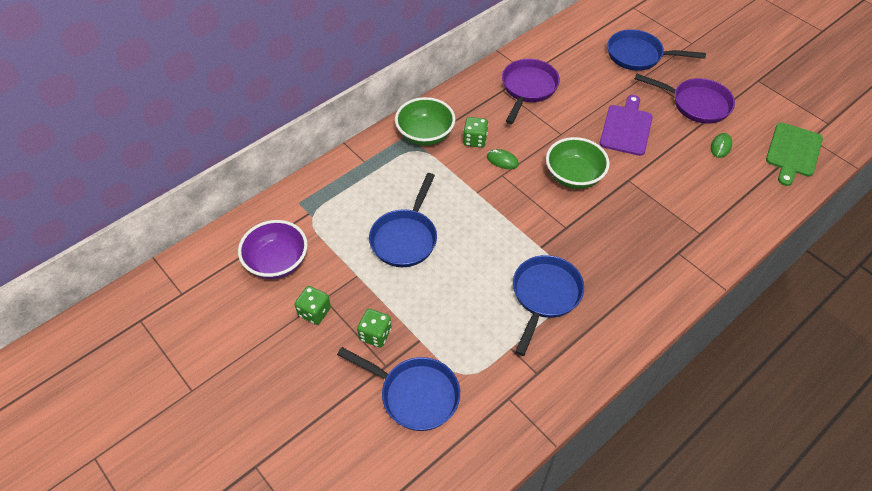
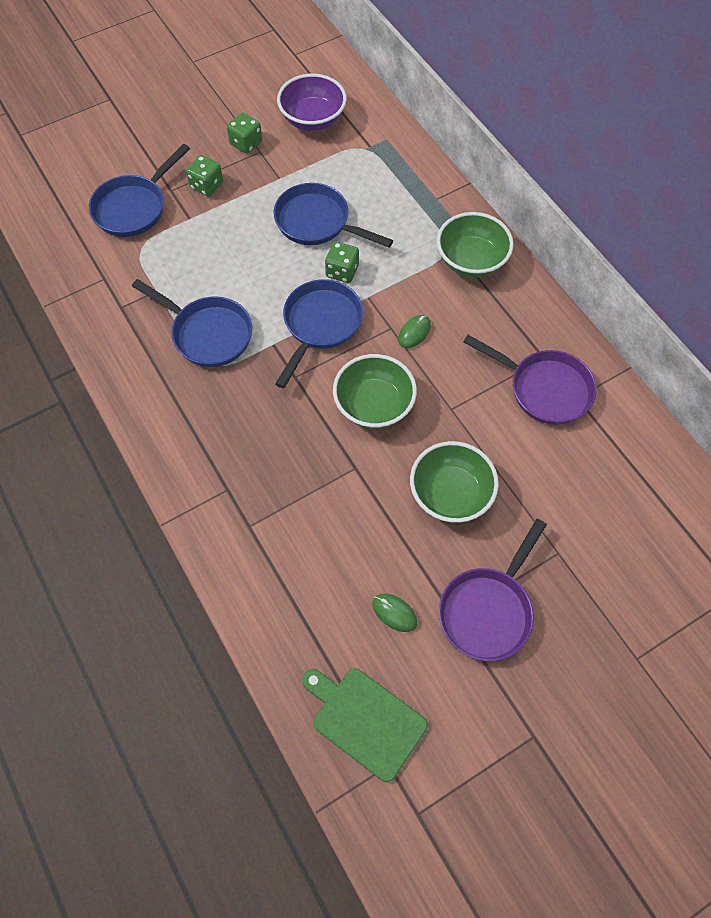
camera: 100 degrees right, 10 degrees up
green dice [463,117,488,148] -> green dice moved to [325,242,359,283]
purple cutting board [600,95,653,156] -> green bowl [410,441,499,523]
blue pan [607,29,706,71] -> blue pan moved to [275,279,363,388]

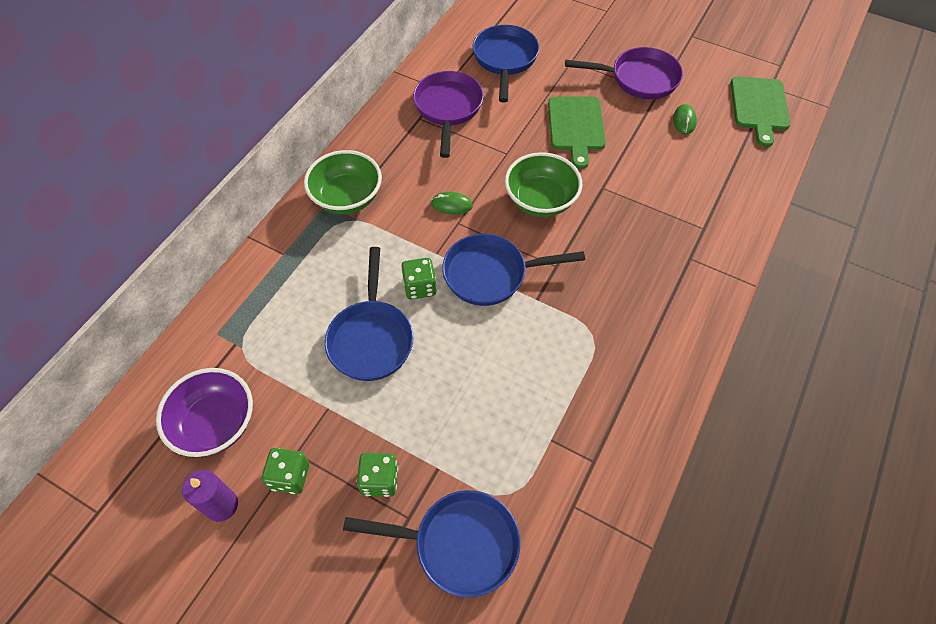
camera: 120 degrees left, 5 degrees down
blue pan [132,279,252,367] -> blue pan moved to [473,25,539,102]
green bowl [410,441,499,523] -> green cutting board [548,97,606,169]
none -> purple candle [182,470,238,522]

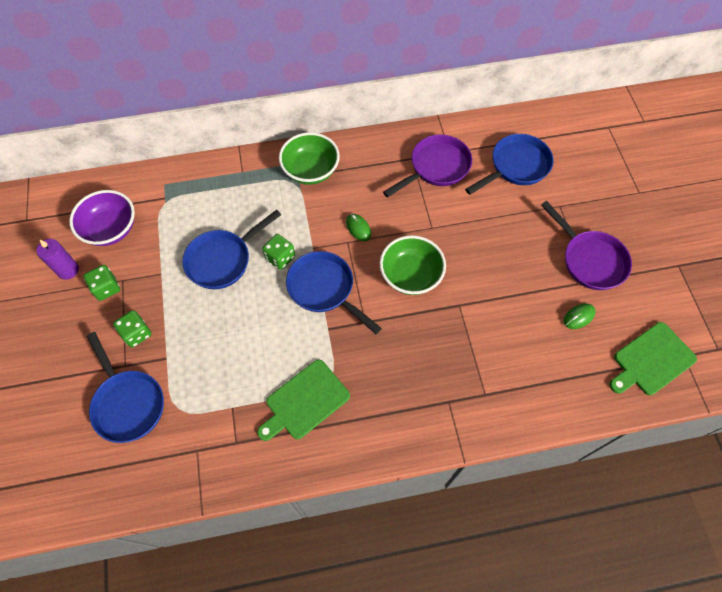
camera: 50 degrees right, 5 degrees up
green cutting board [548,97,606,169] -> green cutting board moved to [257,360,350,441]

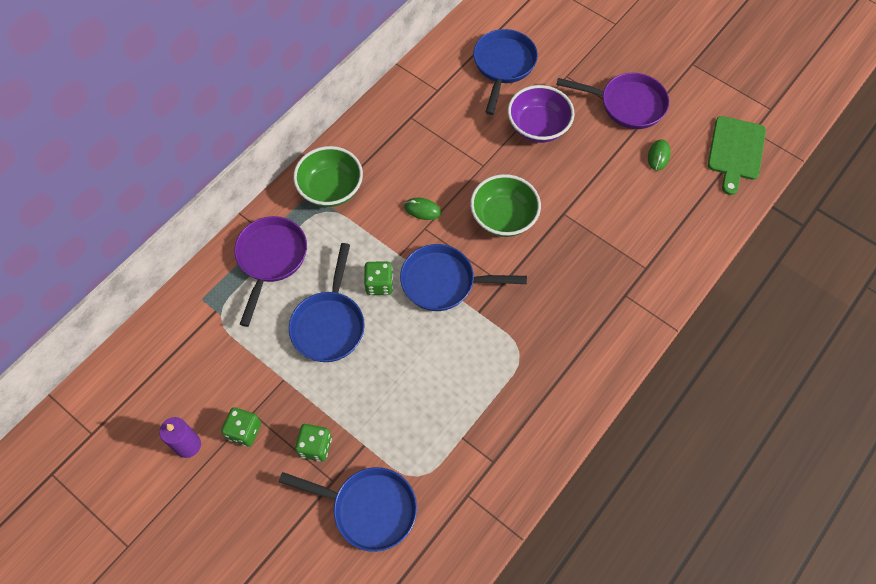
camera: 40 degrees left, 0 degrees up
purple bowl [69,190,135,246] -> purple bowl moved to [508,85,575,143]
green cutting board [257,360,350,441] -> none
purple pan [383,134,472,198] -> purple pan moved to [234,216,307,327]

